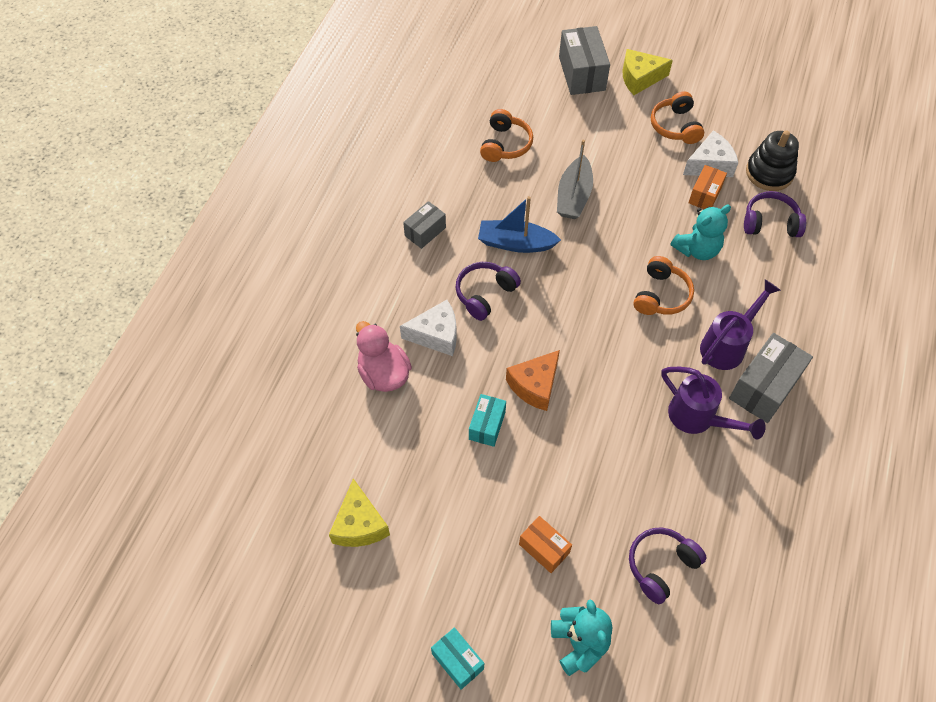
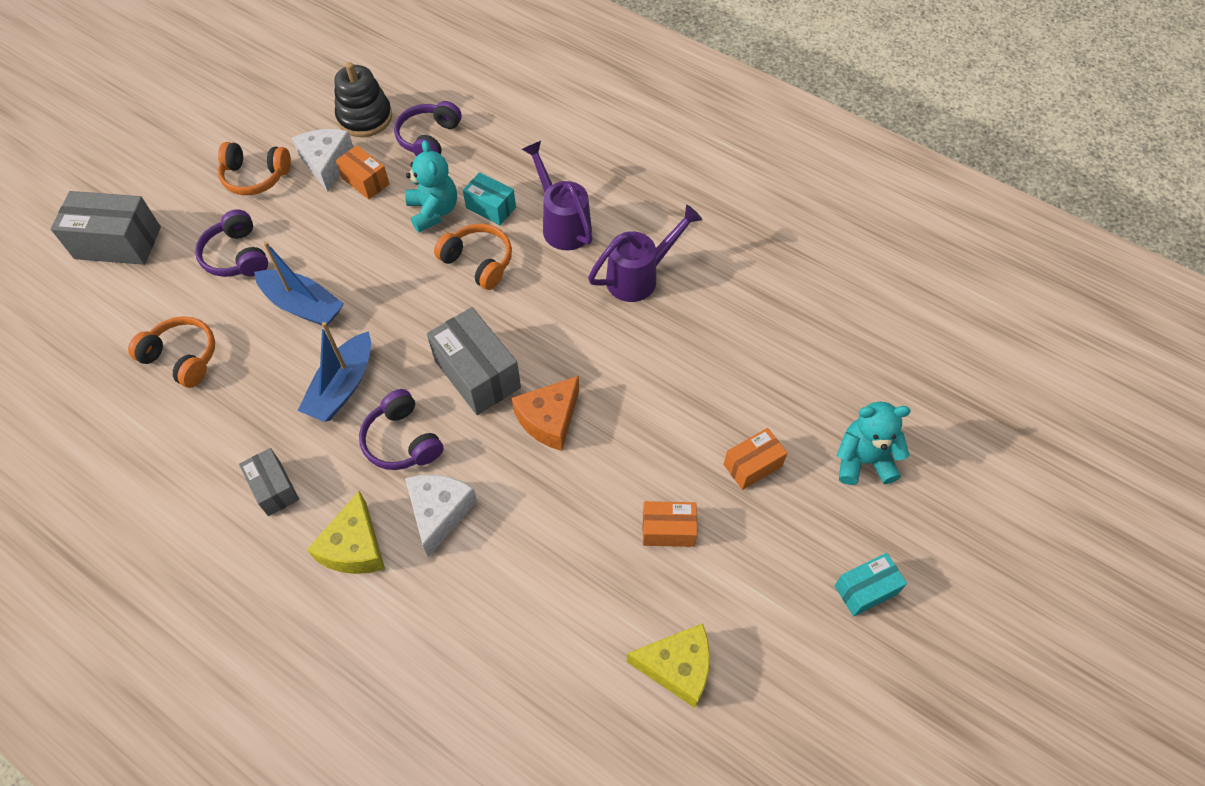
camera: 75 degrees left, 0 degrees up
pink duck [356,321,412,392] -> none
turquoise box [469,394,506,447] -> turquoise box moved to [463,172,516,225]
orange cheese [506,350,560,411] -> orange cheese turned 75 degrees clockwise [512,376,579,451]
grey boat [557,140,593,219] -> blue boat [254,241,344,326]
yellow cheese [622,49,673,95] -> yellow cheese moved to [307,491,385,574]
purple headphones [629,527,707,604] -> purple headphones moved to [195,209,268,277]
grey box [729,333,813,423] -> grey box moved to [427,307,521,415]
none -> orange box [642,501,697,547]

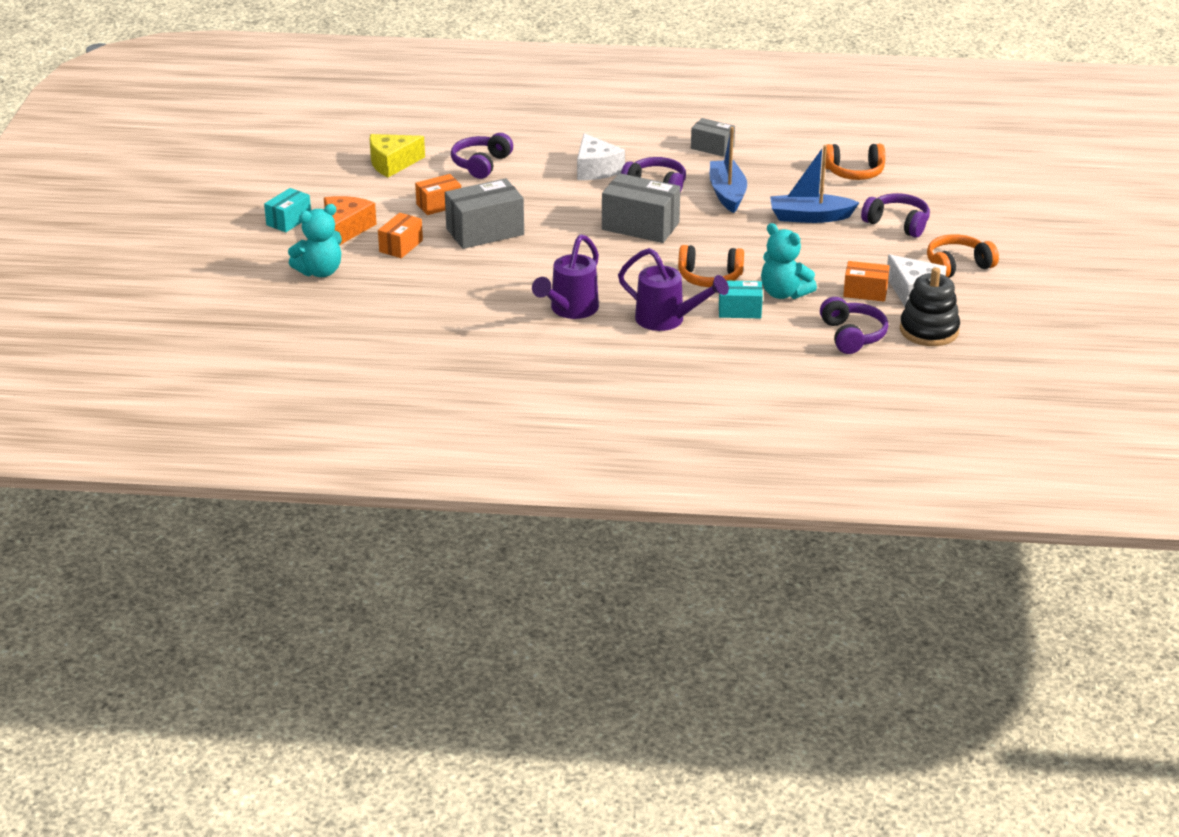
camera: 150 degrees right, 25 degrees down
grey box [51,191,161,265] -> grey box moved to [445,178,524,249]
yellow cheese [307,491,385,574] -> none
orange cheese [512,376,579,451] -> orange cheese moved to [324,196,376,245]
none -> purple headphones [451,133,513,179]

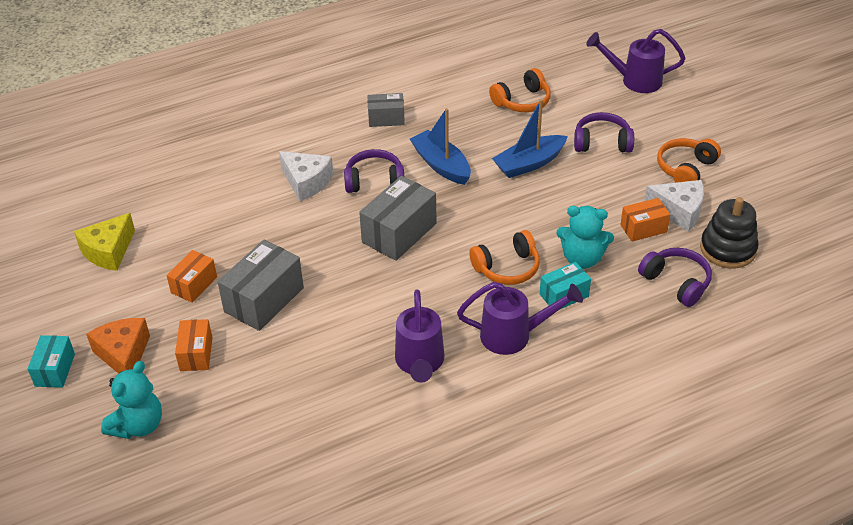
camera: 30 degrees left, 10 degrees up
purple headphones [451,133,513,179] -> none
grey box [602,173,680,243] -> grey box turned 45 degrees counterclockwise [359,176,437,261]
none -> purple watering can [586,29,686,93]

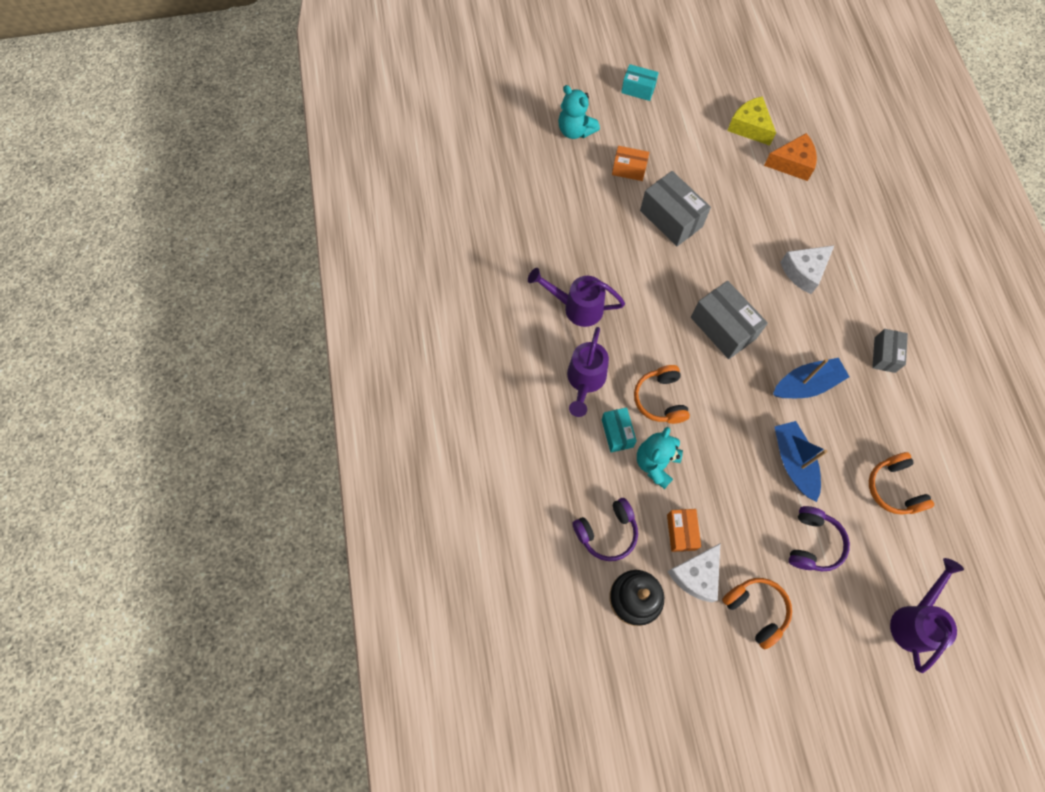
camera: 105 degrees right, 25 degrees up
orange cheese [86,318,150,374] -> orange cheese moved to [764,133,817,181]
orange box [166,250,217,303] -> none
purple headphones [344,149,404,193] -> none

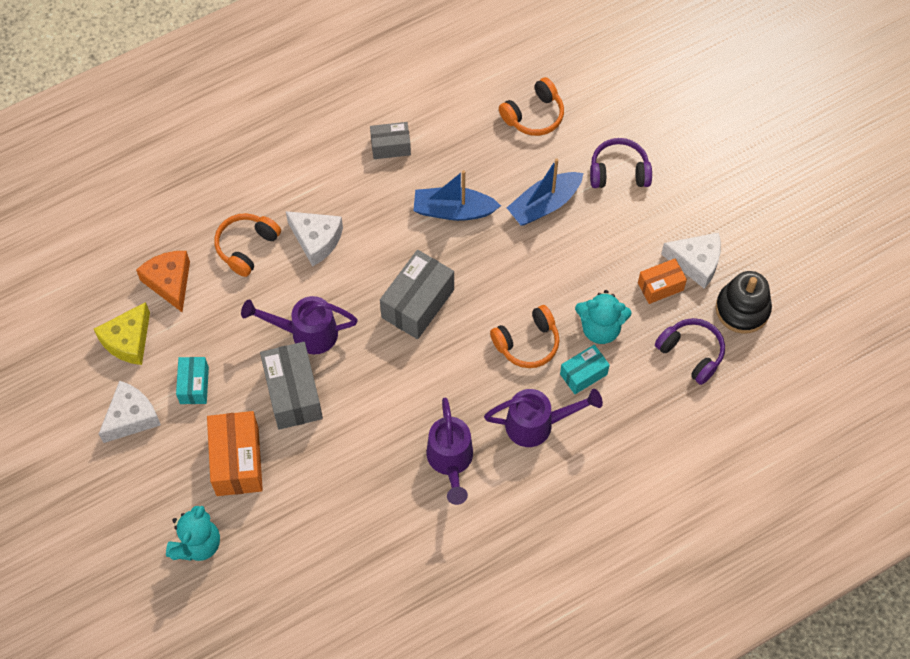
camera: 110 degrees left, 5 degrees down
orange box [612,146,649,181] -> orange box [207,411,263,496], size x1.69
turquoise box [621,64,659,101] -> turquoise box moved to [176,357,209,404]
grey box [640,171,711,246] -> grey box turned 45 degrees counterclockwise [260,342,323,430]
orange headphones [722,578,792,649] -> orange headphones moved to [214,213,281,277]
blue boat [773,358,849,398] -> blue boat turned 45 degrees counterclockwise [413,170,501,221]
purple watering can [890,558,964,673] -> purple watering can moved to [241,296,358,354]
none -> white cheese [99,381,161,443]

